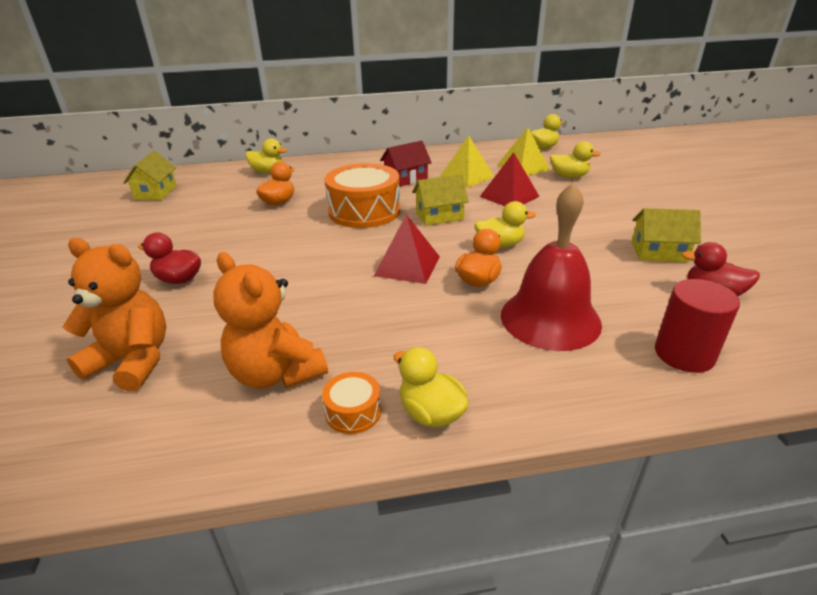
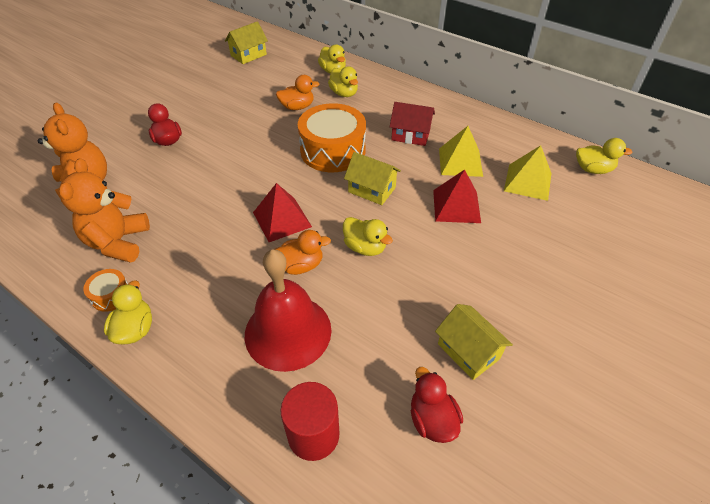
camera: 45 degrees right, 15 degrees up
yellow duck [550,141,601,178] -> yellow duck moved to [328,66,358,97]

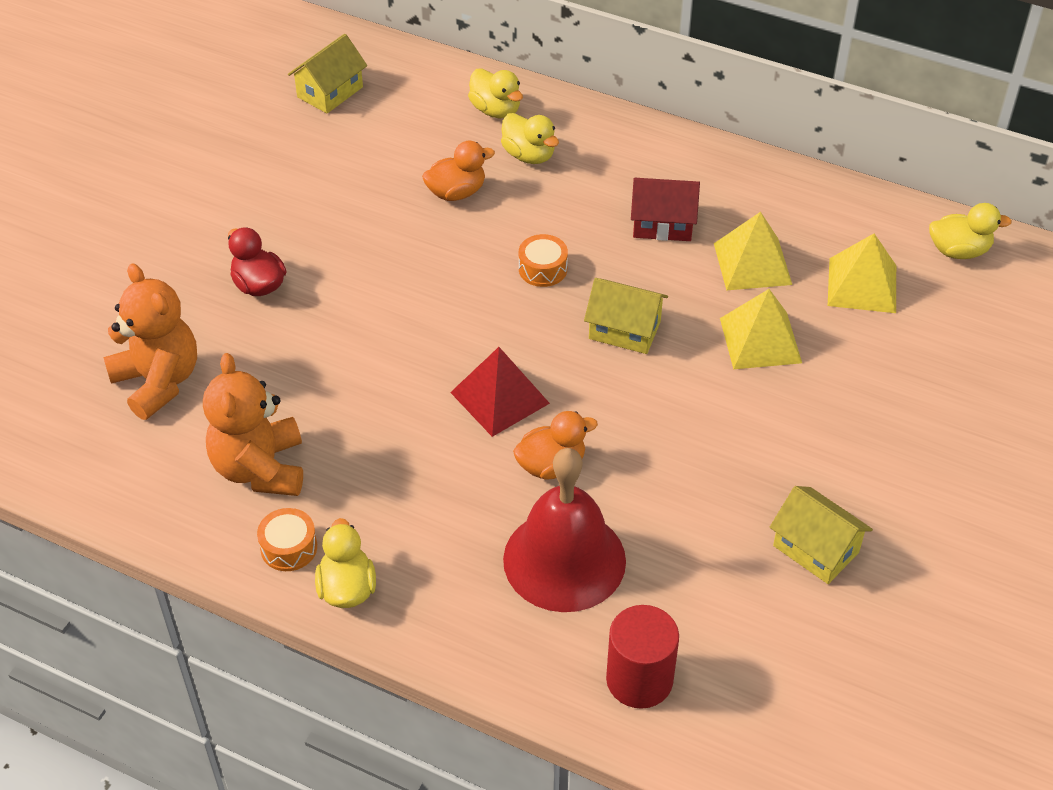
camera: 10 degrees left, 0 degrees up
orange drum [298,103,366,172] -> orange drum [519,234,568,287], size x0.45
yellow duck [343,217,393,256] -> none
red duck [411,367,463,443] -> none
red pyramid [433,169,481,223] -> yellow pyramid [720,289,802,369]

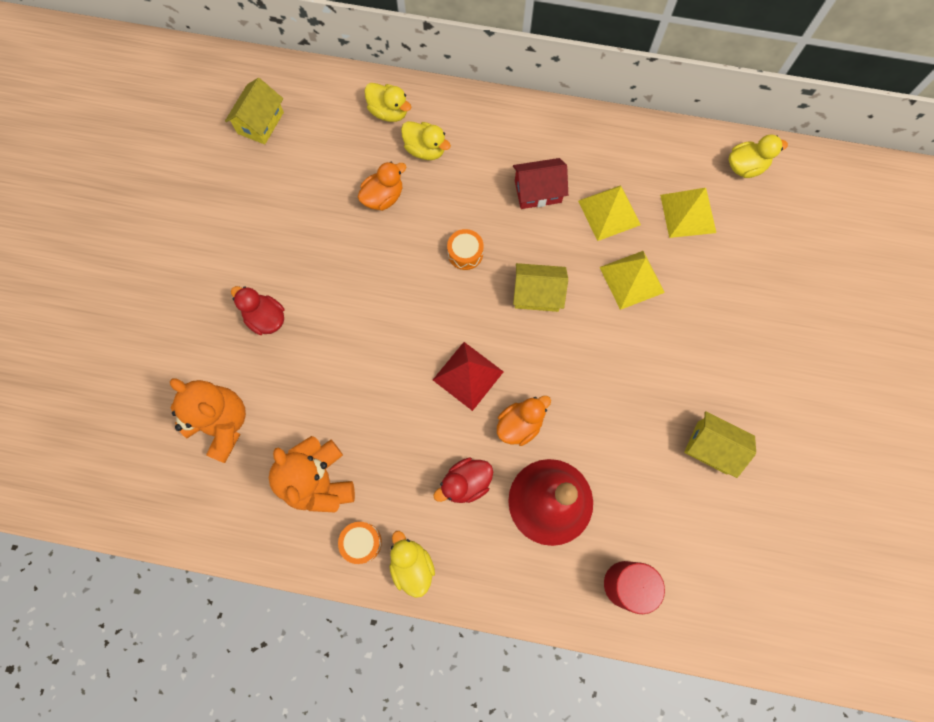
camera: 15 degrees left, 25 degrees up
none -> red duck [433,457,493,503]

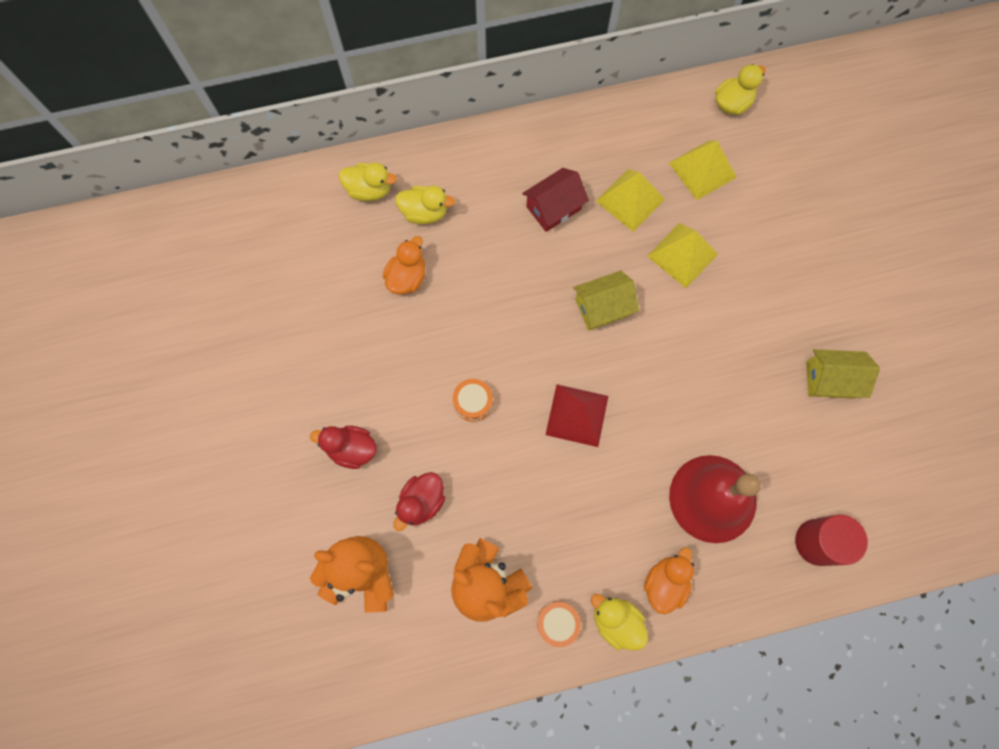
camera: 25 degrees left, 0 degrees up
yellow house [225,78,284,145] -> none
red duck [433,457,493,503] -> red duck moved to [393,472,446,531]
orange drum [447,229,484,270] -> orange drum moved to [453,379,493,422]
orange duck [497,396,551,446] -> orange duck moved to [644,547,694,614]

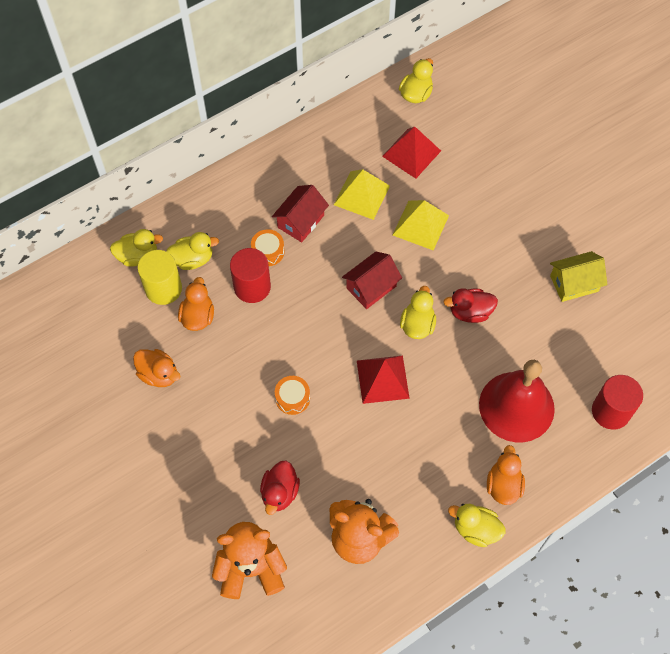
camera: 20 degrees left, 10 degrees down
red duck [310,426,377,469] -> red duck moved to [443,288,498,323]
orange drum [537,601,581,647] -> orange drum moved to [251,229,285,266]
yellow house [573,270,639,330] -> red house [342,251,402,309]
yellow pyramid [669,141,737,200] -> red pyramid [382,127,441,179]
none -> orange duck [133,349,181,387]
none -> yellow cylinder [138,250,182,305]
none -> red cylinder [230,248,271,303]
none -> yellow duck [400,286,436,339]

